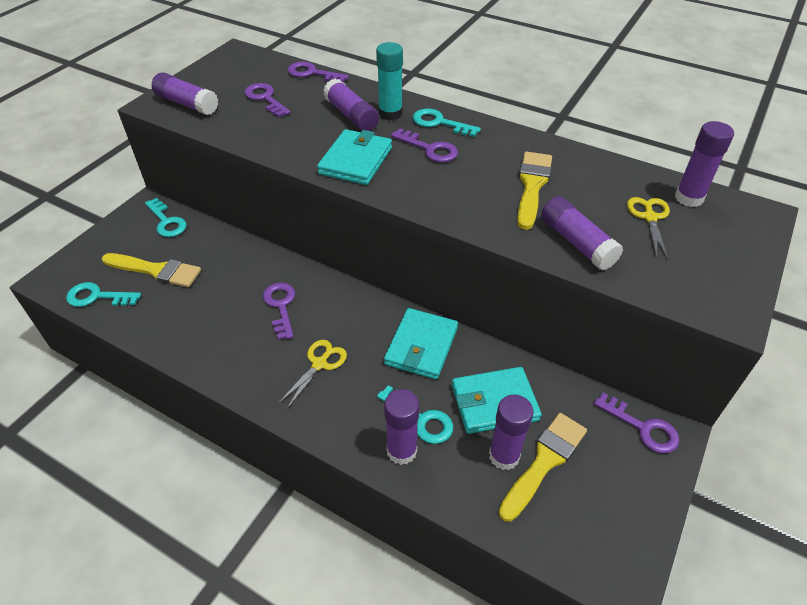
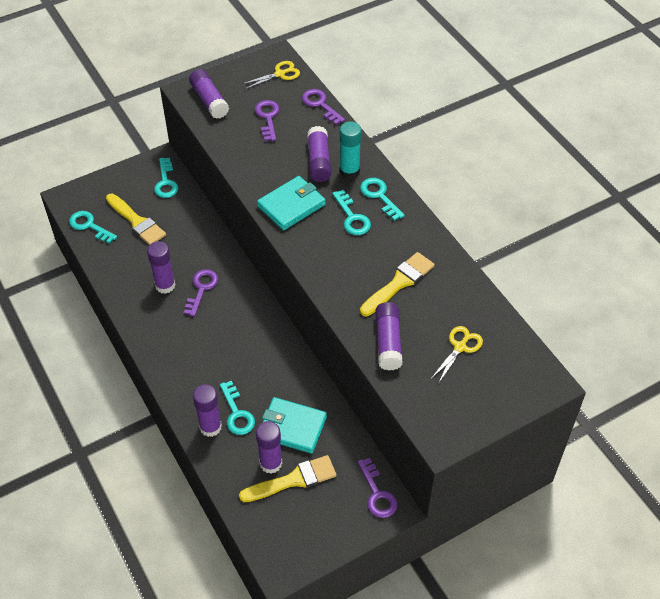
camera: 30 degrees right, 5 degrees up
yellow scissors [278,340,347,409] -> yellow scissors moved to [243,61,300,89]
turquoise wallet [384,308,458,379] -> none
purple key [391,128,458,163] -> turquoise key [332,190,371,235]
purple glue stick [675,121,734,207] -> purple glue stick moved to [147,241,175,294]

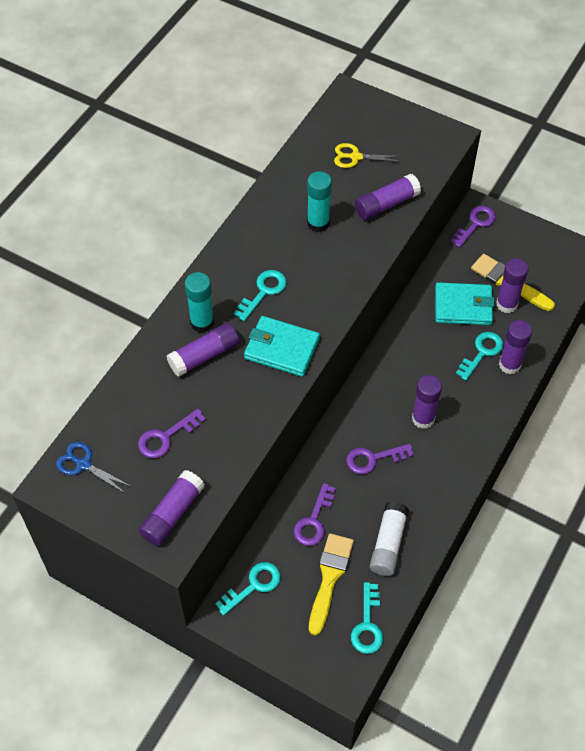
camera: 120 degrees left, 5 degrees up
purple glue stick [147,241,175,294] -> purple glue stick moved to [412,375,442,429]
yellow scissors [243,61,300,89] -> blue scissors [56,442,132,494]
turquoise wallet [262,397,327,454] -> turquoise wallet turned 75 degrees counterclockwise [435,282,495,325]
purple key [302,89,345,125] -> purple key moved to [294,483,336,546]
turquoise key [360,178,405,221] -> none
yellow brush [360,252,435,316] -> turquoise glue stick [307,171,332,232]
none -> white glue stick [370,502,409,576]

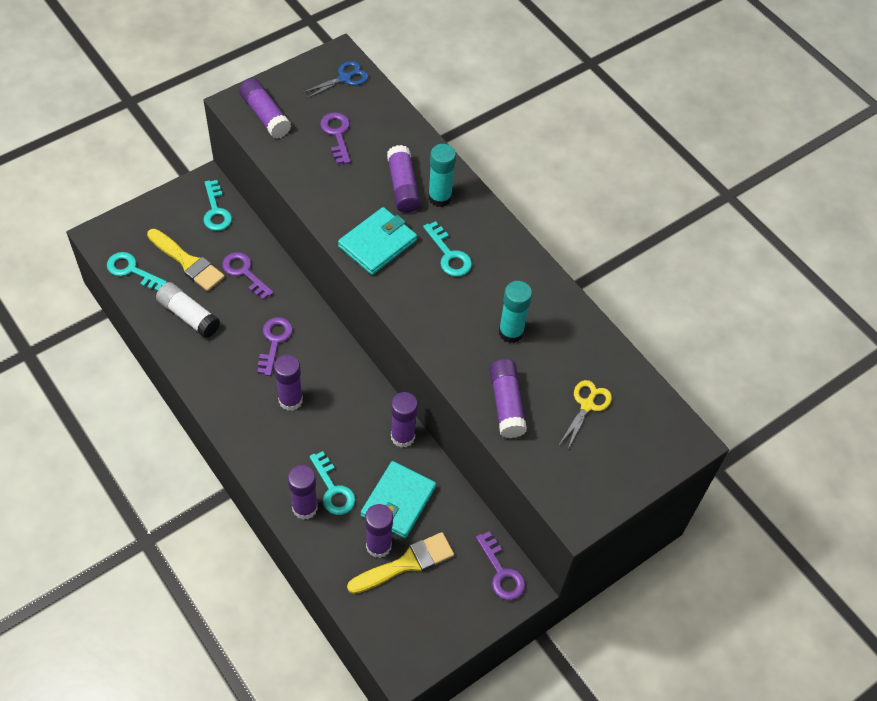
camera: 110 degrees right, 0 degrees up
none -> purple glue stick [391,392,418,448]

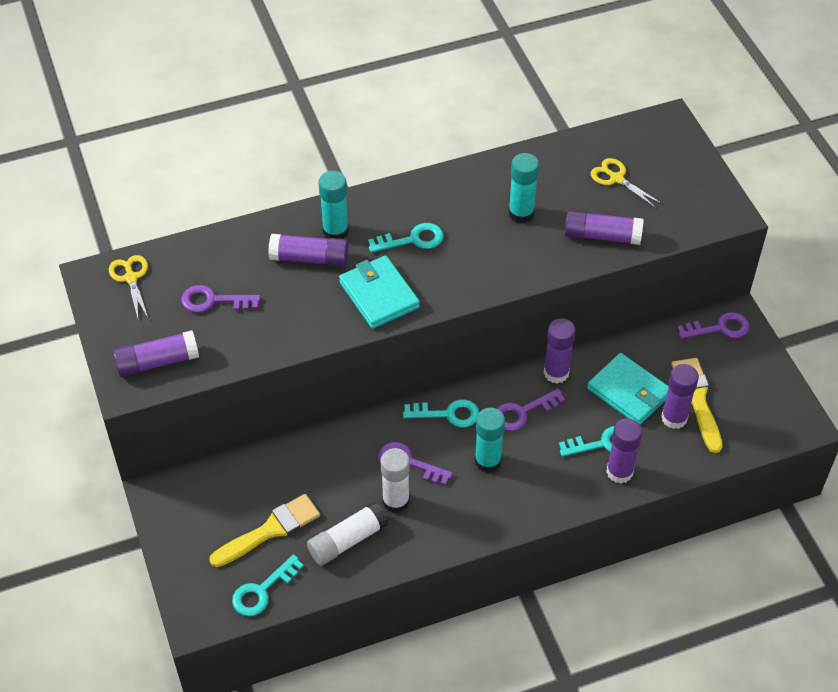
camera: 70 degrees left, 5 degrees down
turquoise key [203,180,232,231] -> turquoise key moved to [403,399,479,428]
purple key [222,252,274,300] -> purple key moved to [497,389,565,431]
purple glue stick [274,355,303,411] -> turquoise glue stick [475,408,505,473]
blue scissors [301,61,369,99] -> yellow scissors [109,255,148,318]
none -> white glue stick [380,448,410,513]

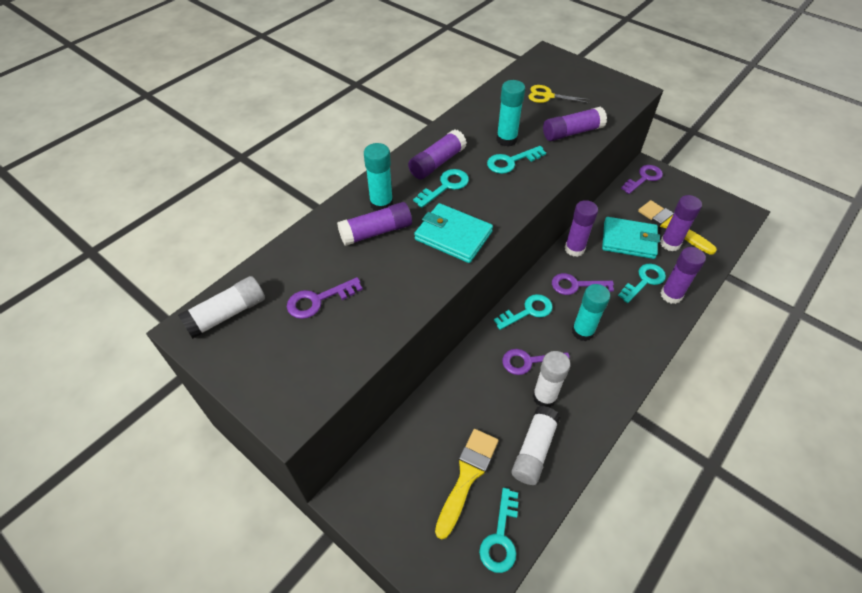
camera: 30 degrees left, 0 degrees up
yellow scissors [109,255,148,318] -> white glue stick [178,276,265,339]
purple glue stick [113,330,199,377] -> purple glue stick moved to [408,129,467,179]
purple key [497,389,565,431] -> purple key turned 60 degrees clockwise [552,273,614,295]
none -> turquoise key [487,146,546,174]

